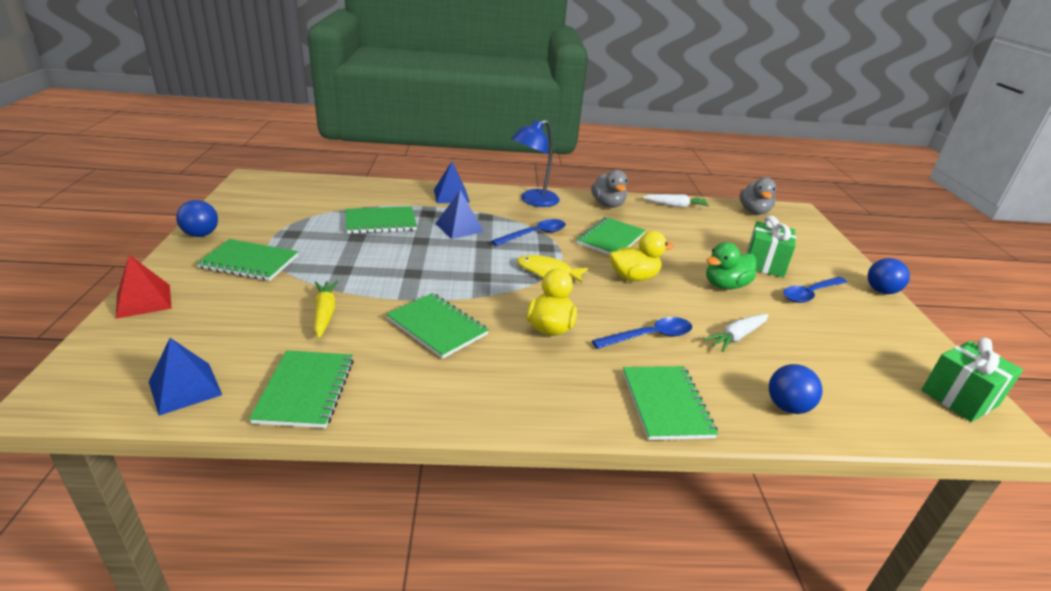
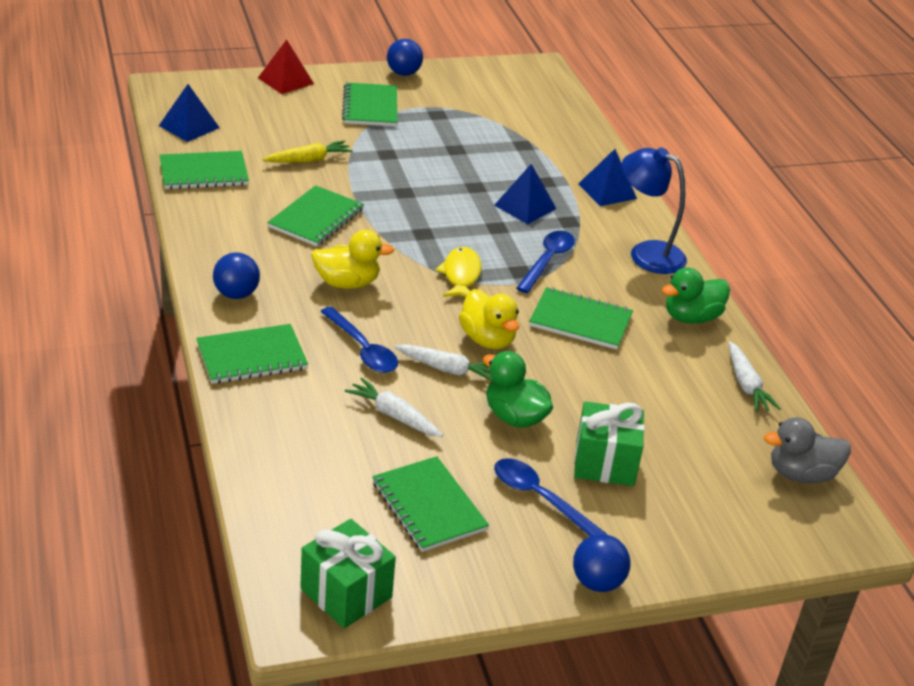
camera: 75 degrees right, 5 degrees up
green notebook [345,206,417,234] -> green notebook moved to [372,456,489,552]
blue spoon [491,219,566,246] -> blue spoon turned 105 degrees counterclockwise [516,231,575,293]
grey duck [591,170,627,208] -> green duck [662,267,730,324]
blue ball [769,364,822,414] -> blue ball moved to [213,252,260,299]
none -> white carrot [394,344,493,381]

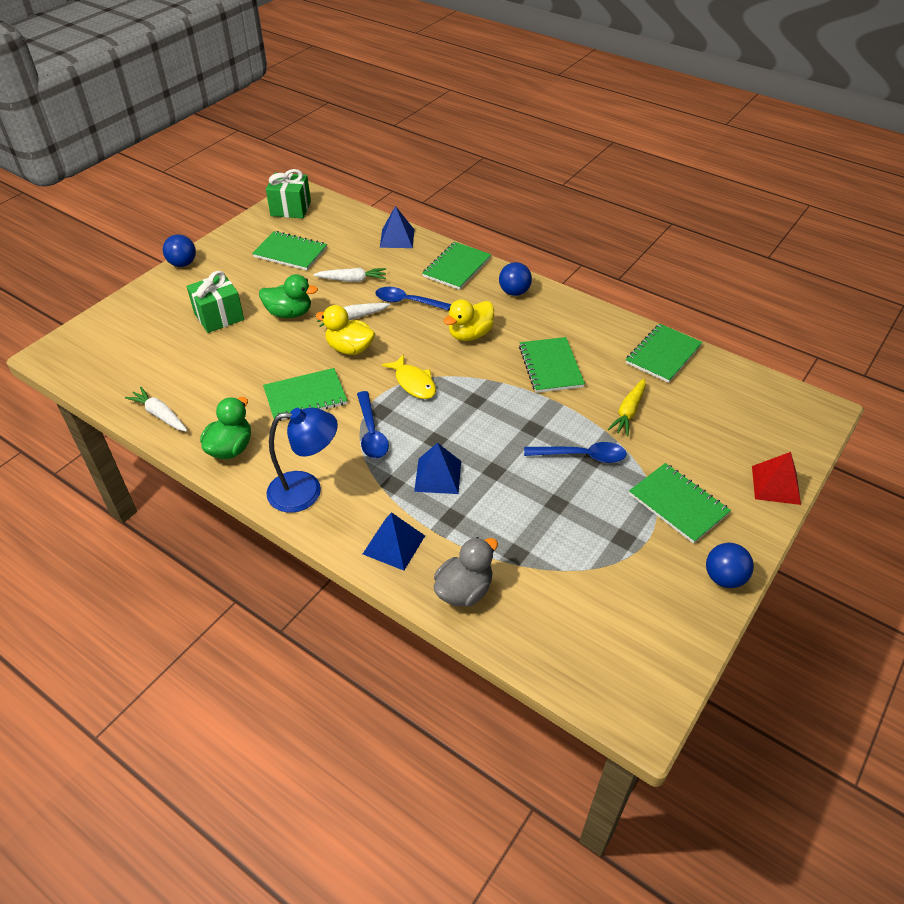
camera: 145 degrees right, 10 degrees up
blue pyramid [159,84,220,142] -> blue pyramid moved to [380,206,414,248]
blue spoon [494,458,607,536] -> blue spoon moved to [524,442,627,463]
grey duck [764,417,851,483] -> grey duck moved to [434,537,498,607]

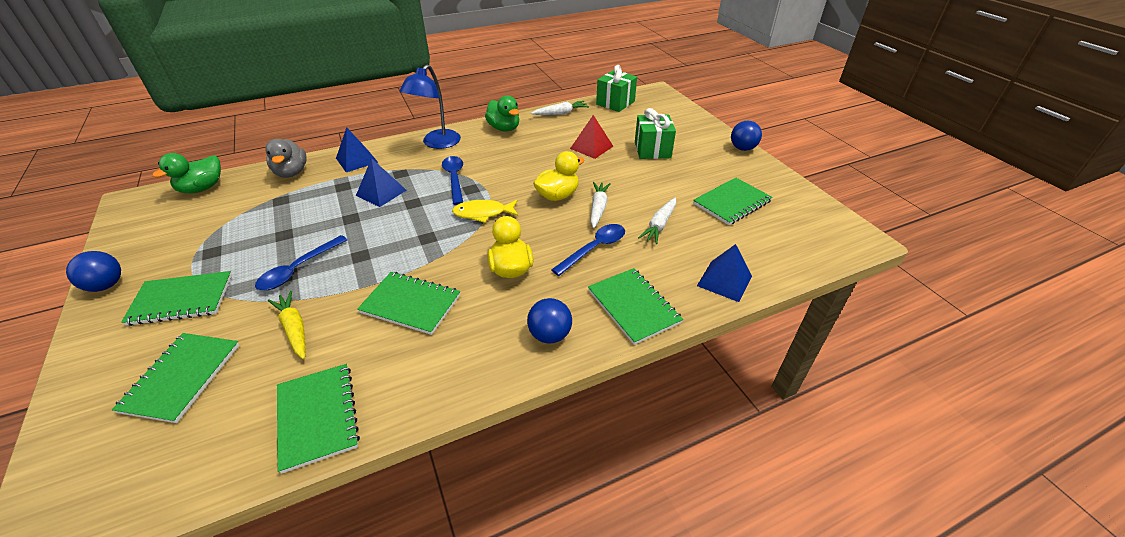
camera: 120 degrees right, 5 degrees down
green duck [259,274,318,318] -> green duck moved to [153,153,221,193]
green notebook [263,368,347,421] -> green notebook moved to [112,333,239,423]
green gift [266,169,311,218] -> green gift moved to [596,65,637,112]
blue spoon [357,391,389,458] -> blue spoon turned 60 degrees clockwise [442,156,463,205]
red pyramid [752,452,801,505] -> red pyramid moved to [570,115,614,159]

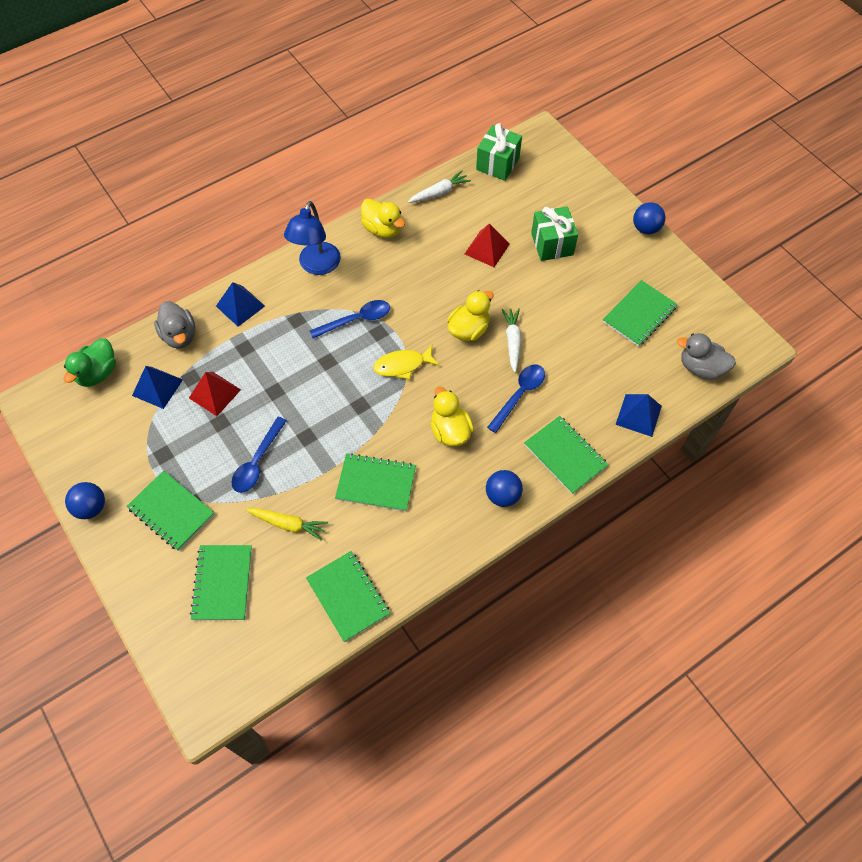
camera: 10 degrees left, 20 degrees up
green notebook [121,271,232,326] -> green notebook turned 60 degrees clockwise [127,471,215,551]
yellow carrot [268,291,305,359] -> yellow carrot turned 150 degrees clockwise [246,508,328,541]
blue pyramid [356,158,406,207] -> blue pyramid moved to [132,366,183,409]
blue spoon [442,156,463,205] -> blue spoon turned 90 degrees clockwise [310,300,390,338]
green duck [485,95,519,132] -> yellow duck [361,199,405,238]
white carrot [638,198,676,244] -> none
none -> red pyramid [189,372,241,416]
none -> grey duck [677,333,736,380]

